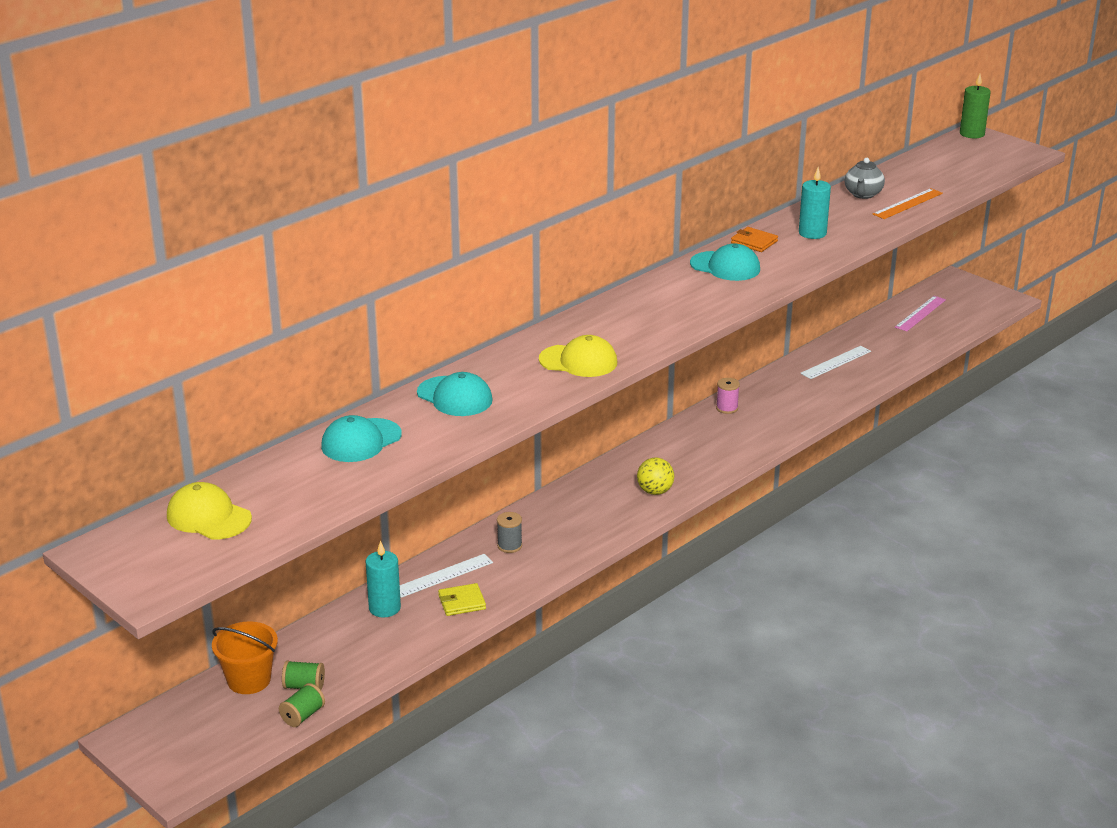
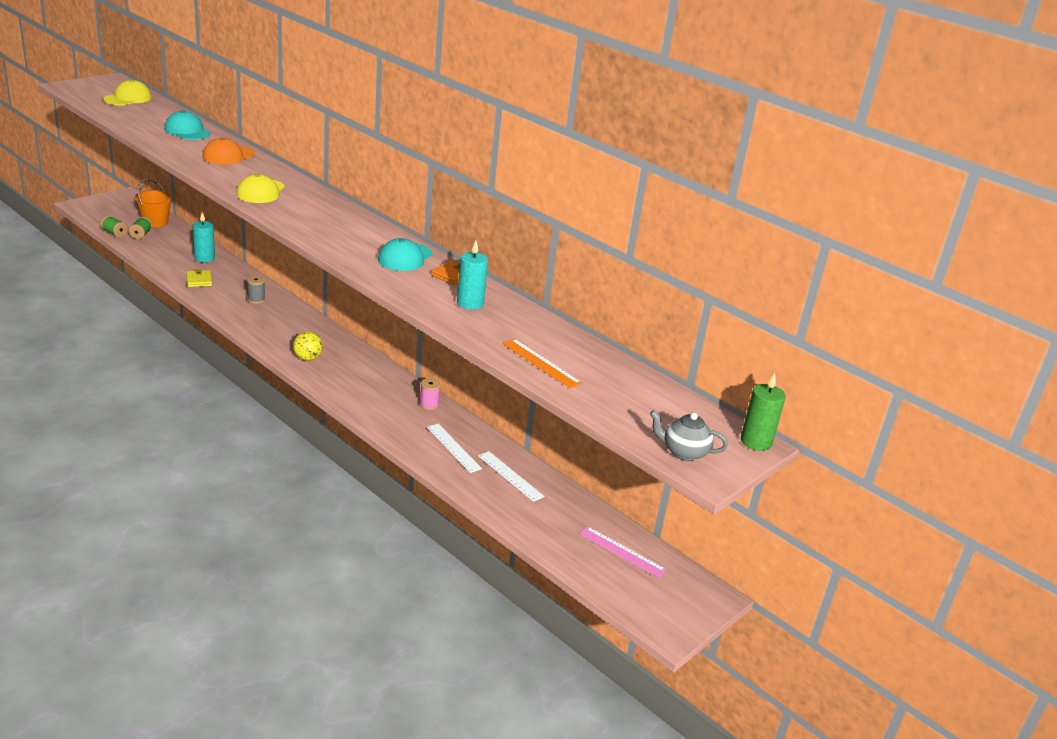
camera: 85 degrees right, 0 degrees up
white ruler [400,554,493,598] -> white ruler moved to [427,424,482,473]
turquoise cap [417,372,493,416] -> orange cap [202,138,255,165]
grey teapot [845,158,885,199] -> grey teapot moved to [650,410,728,461]

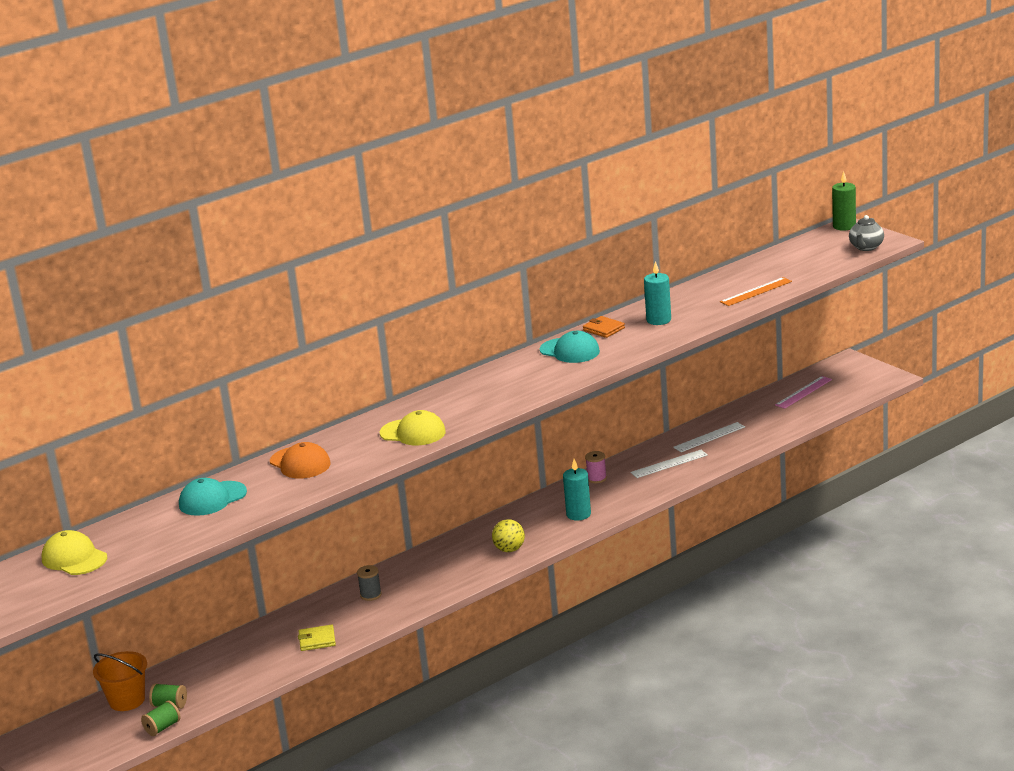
camera: 75 degrees left, 5 degrees down
turquoise candle [192,212,215,263] -> turquoise candle moved to [563,459,591,521]

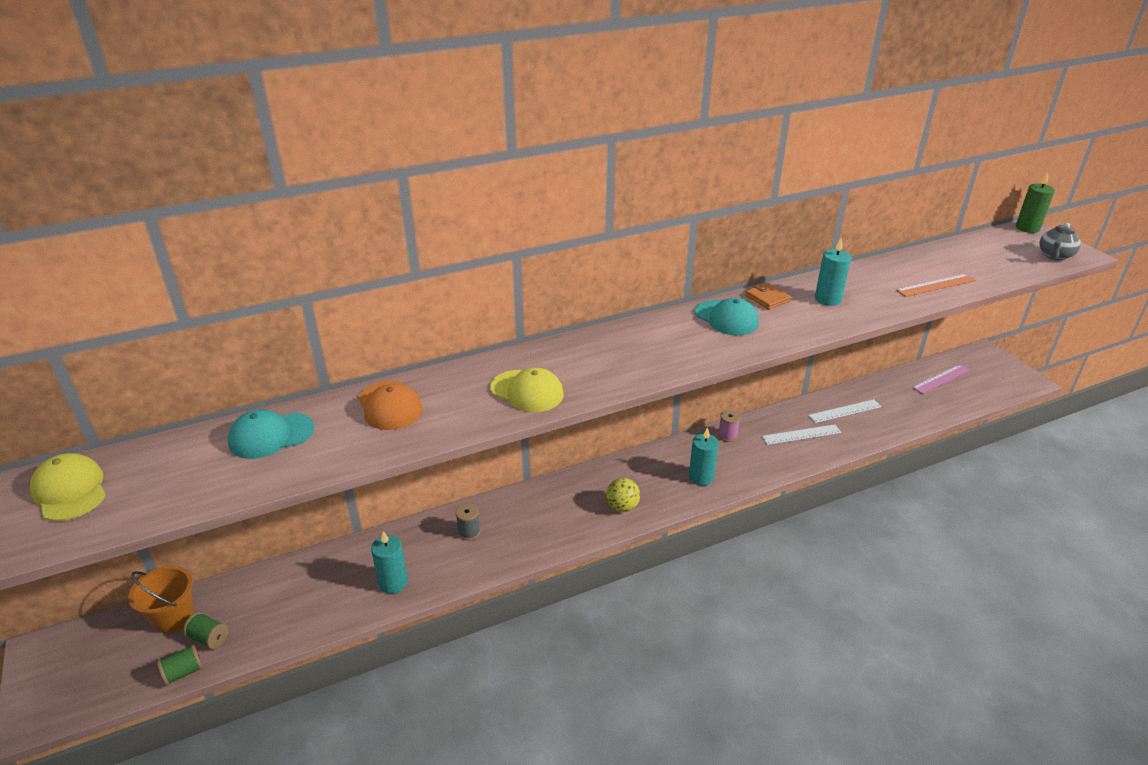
camera: 10 degrees right, 10 degrees up
yellow wallet [298,624,336,651] -> turquoise candle [371,531,408,594]

